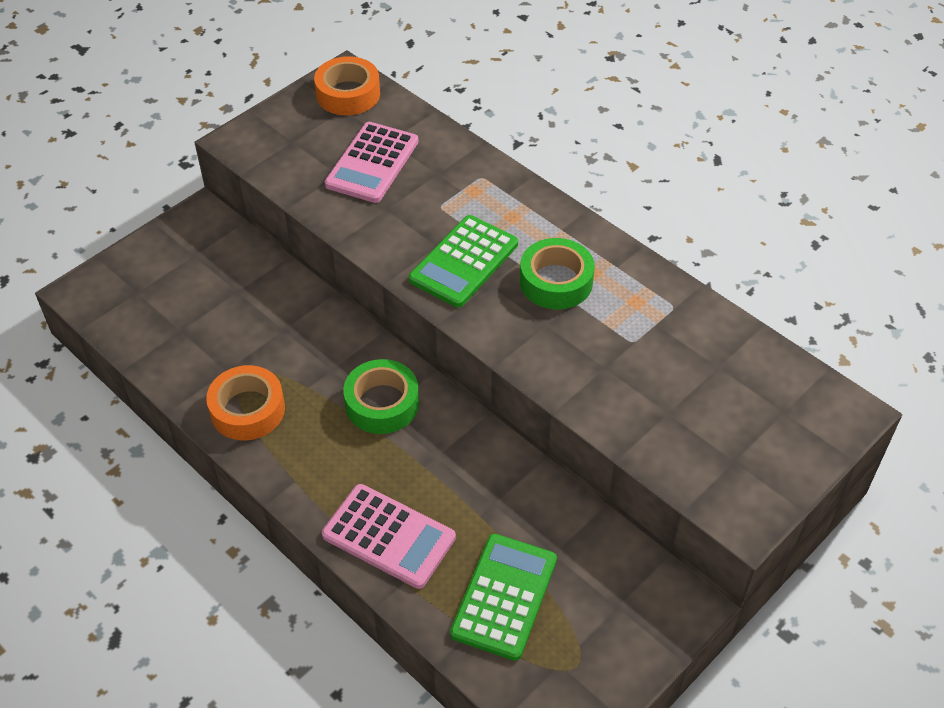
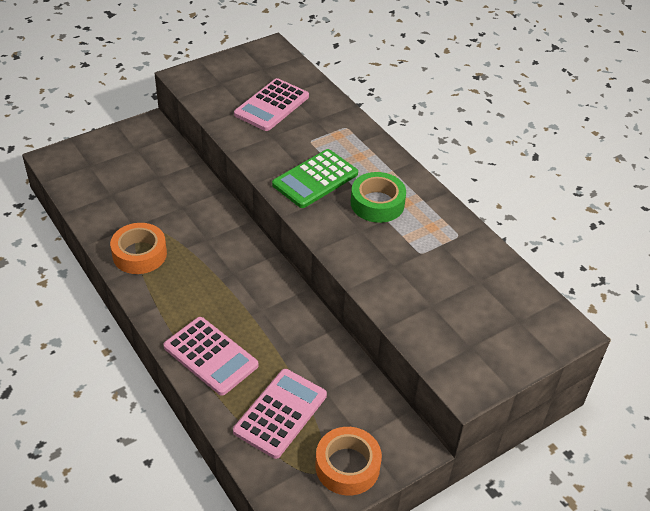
camera: 10 degrees right, 5 degrees down
orange tape [314,56,380,115] -> orange tape moved to [315,427,382,496]
green tape [343,359,419,434] -> none
green calculator [450,534,557,661] -> pink calculator [233,369,327,459]

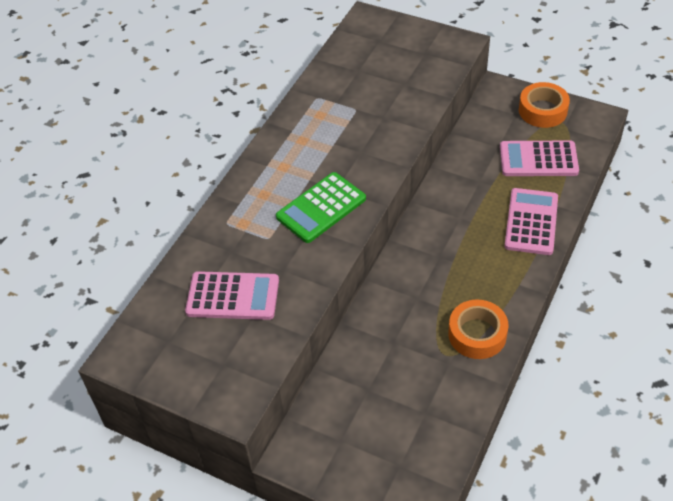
camera: 115 degrees left, 5 degrees up
green calculator [272,149,358,208] -> green calculator turned 120 degrees clockwise [276,172,366,243]
green tape [351,172,406,223] -> none

